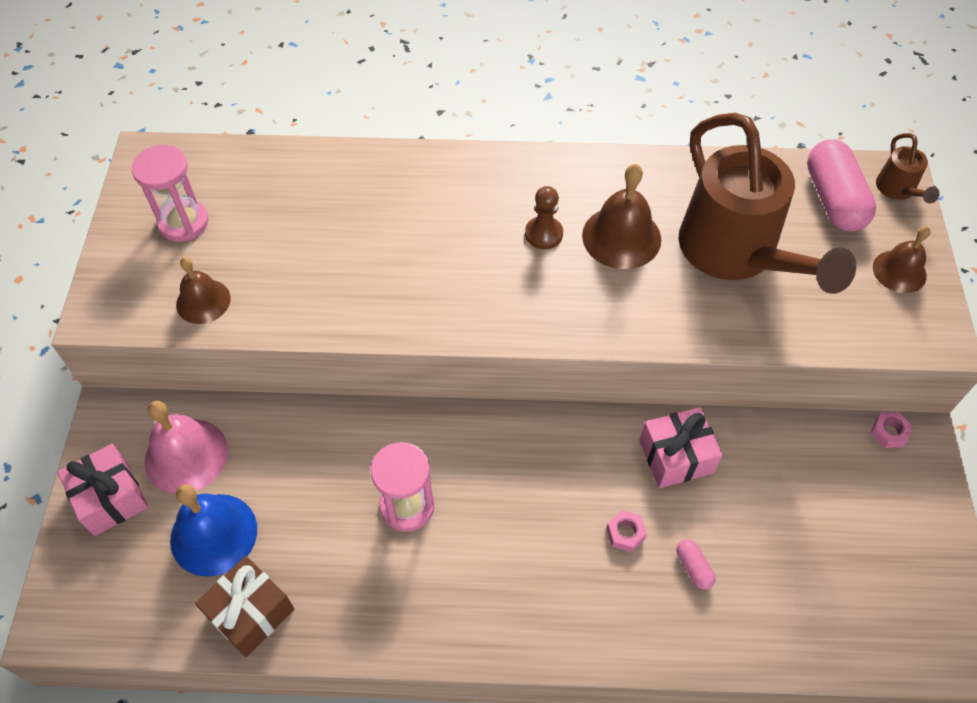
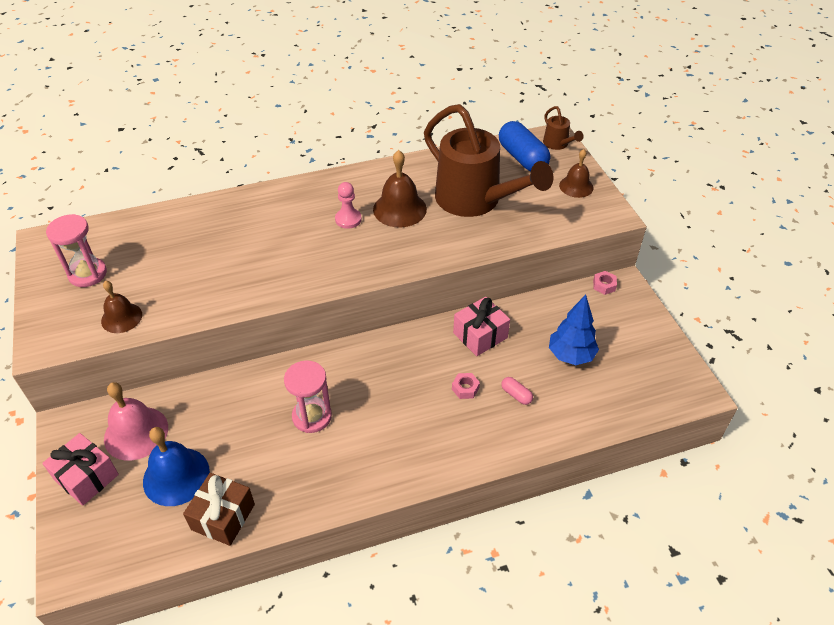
camera: 20 degrees left, 10 degrees down
brown pawn [525,186,563,249] -> pink pawn [335,182,362,229]
pink capsule [807,139,876,231] -> blue capsule [499,121,550,171]
none -> blue tree [549,295,599,365]

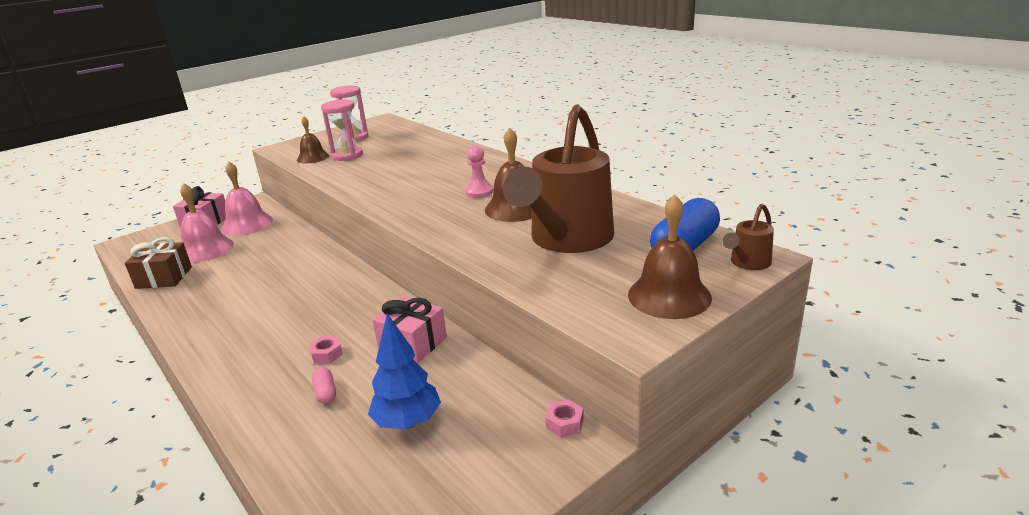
camera: 70 degrees right, 20 degrees down
blue bell [143,427,210,506] -> pink bell [180,183,234,263]
pink hourglass [284,360,332,433] -> pink hourglass moved to [321,99,363,161]
pink capsule [501,377,533,405] -> pink capsule turned 45 degrees counterclockwise [312,367,336,404]
brown bell [559,149,594,198] -> brown bell [628,195,712,319], size x1.53

